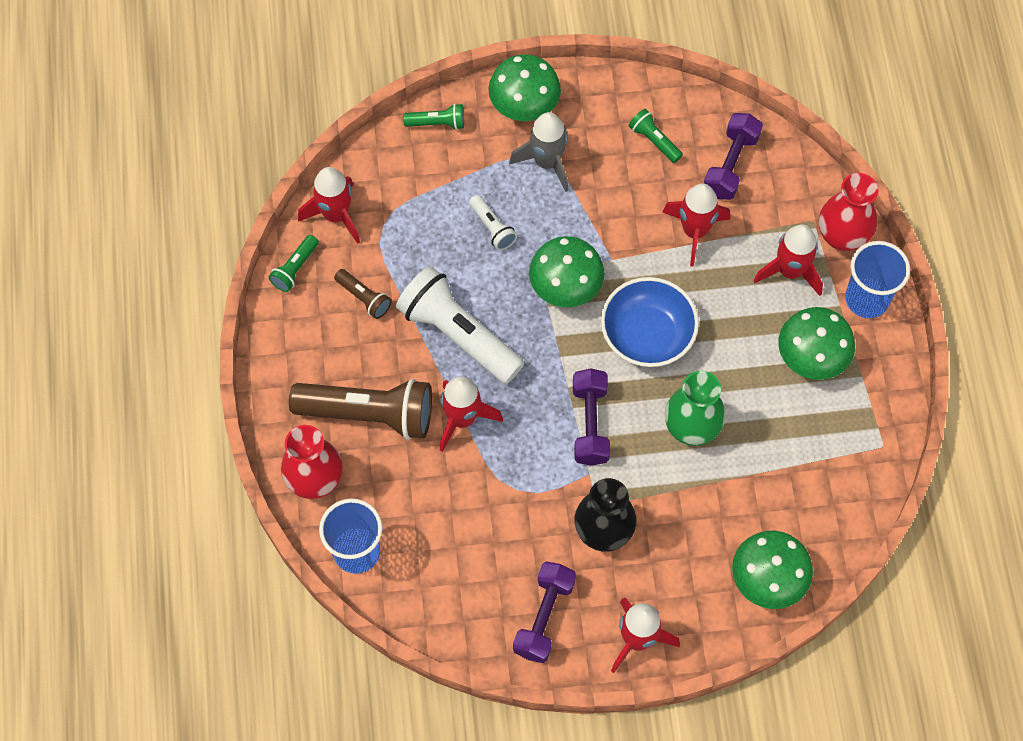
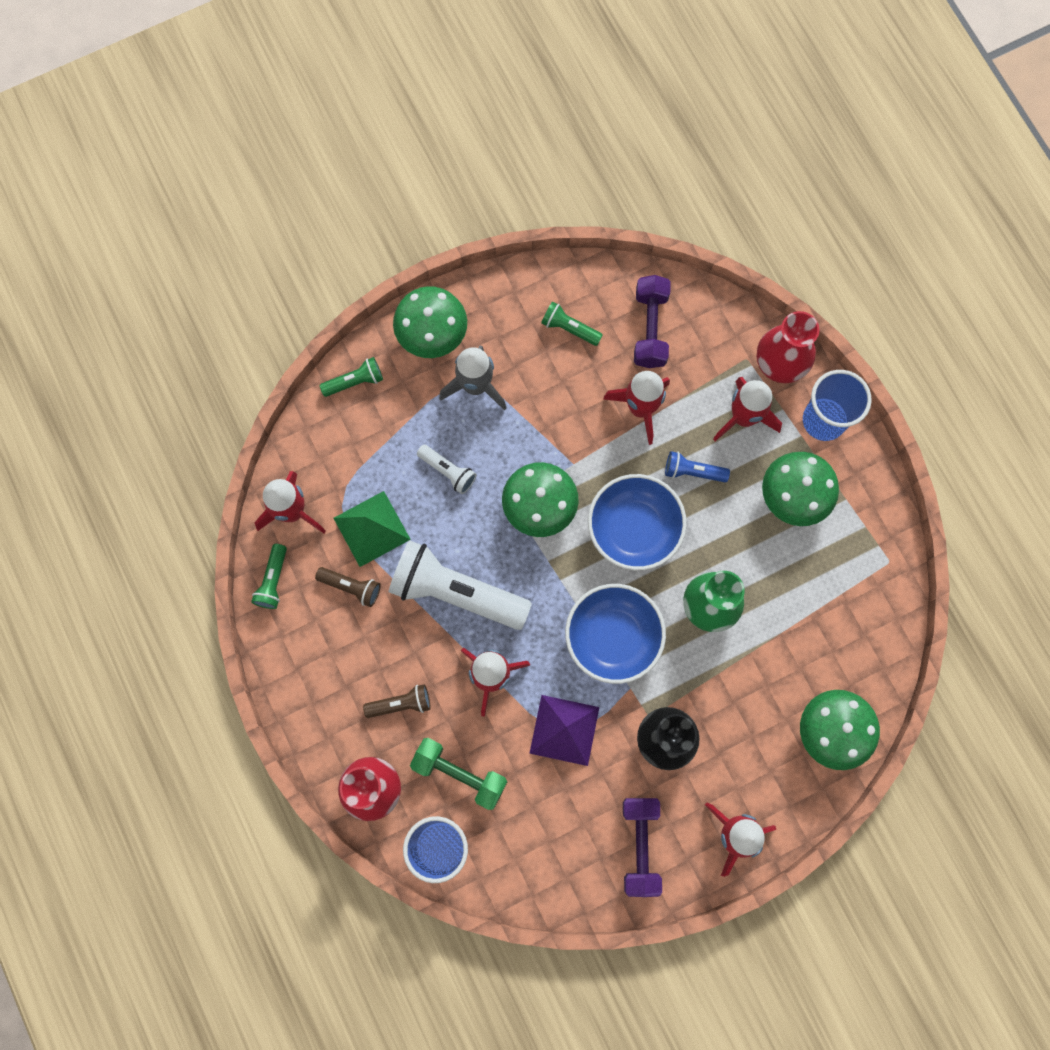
camera: 20 degrees left, 10 degrees up
brown flashlight [289,379,432,440] -> brown flashlight [363,684,430,718], size x0.46
purple dumbbell [573,368,610,466] -> blue bowl [565,584,666,684]
none -> green pyramid [333,491,411,567]
none -> green dumbbell [410,738,507,810]
none -> purple pyramid [529,695,599,766]
none -> blue flashlight [665,451,730,482]

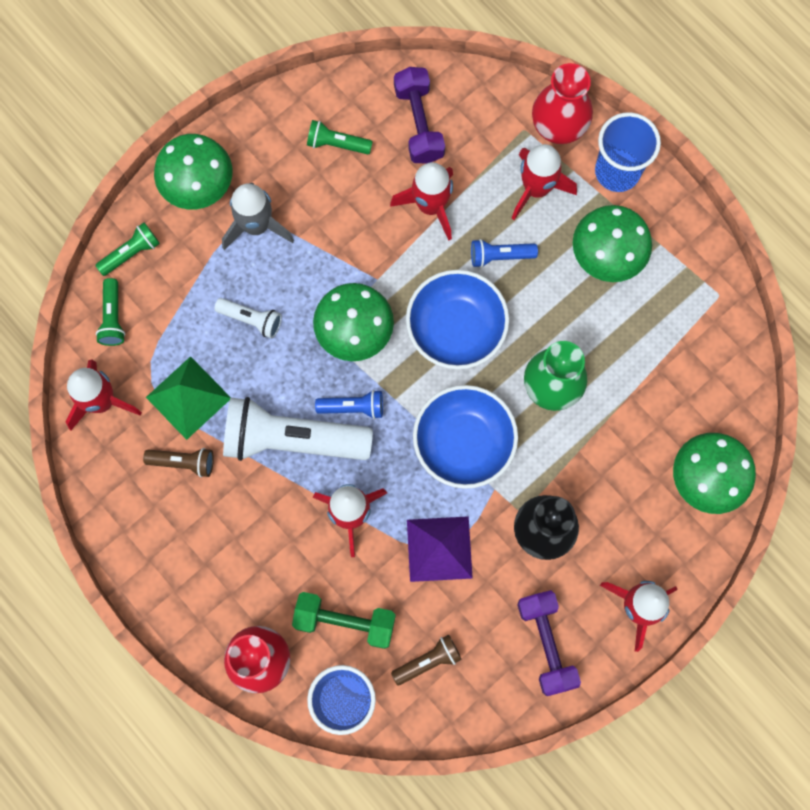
camera: 15 degrees left, 0 degrees up
green flashlight [251,544,287,609] -> green flashlight moved to [96,278,125,346]
brown flashlight [363,684,430,718] -> brown flashlight moved to [391,635,462,685]
none -> blue flashlight [315,390,383,419]

